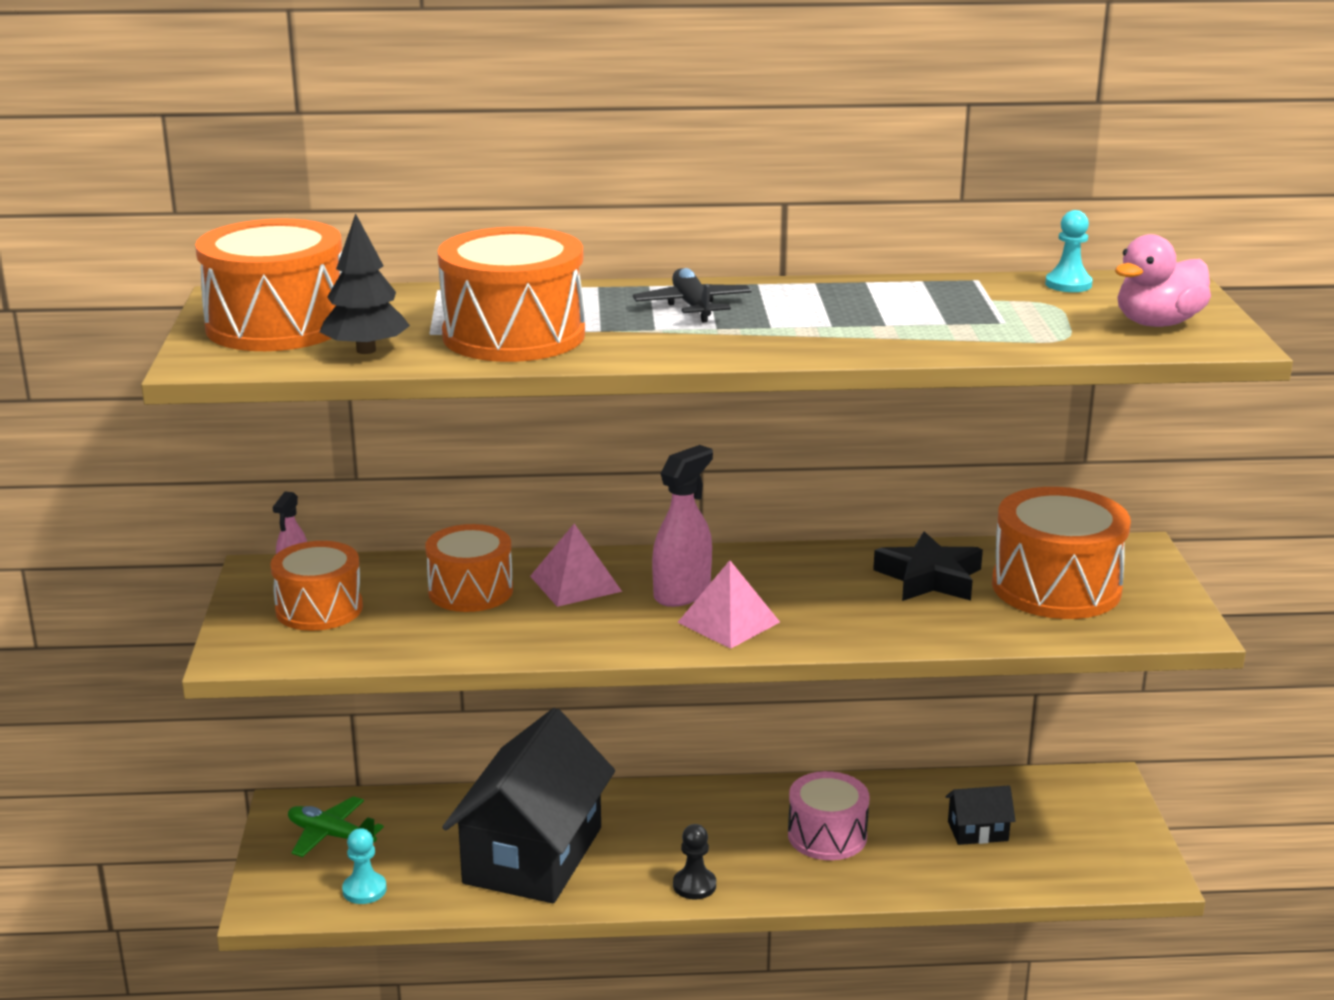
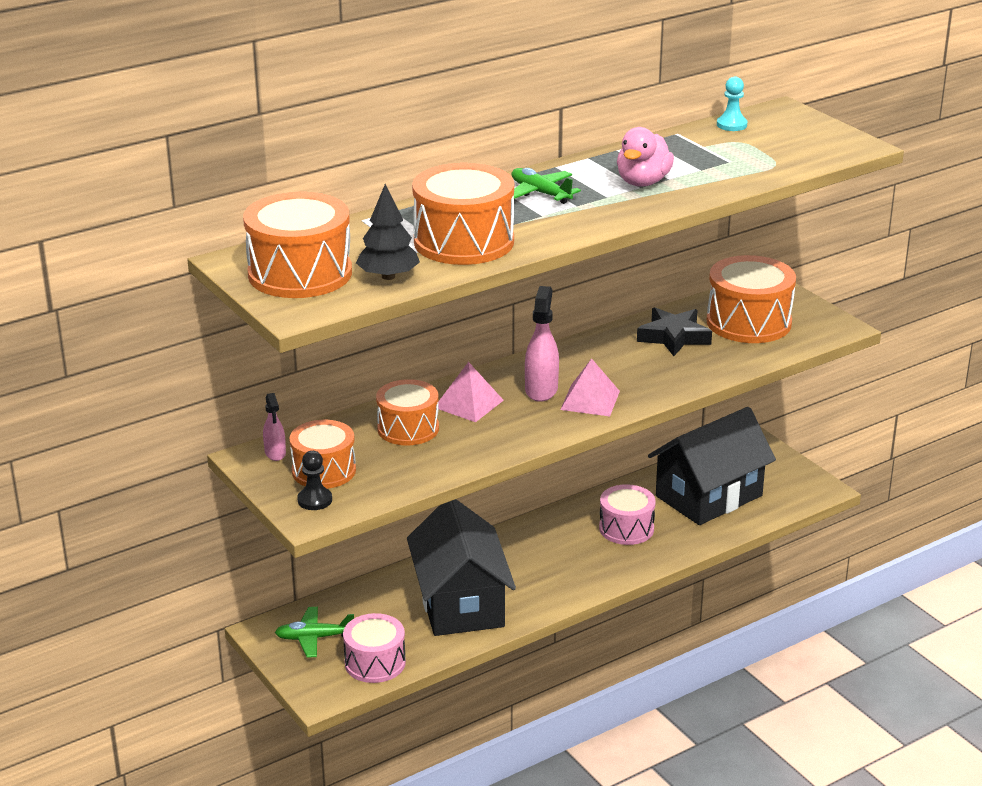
camera: 30 degrees left, 5 degrees up
turquoise pawn [342,828,387,904] -> pink drum [343,613,406,683]
black plane [633,268,752,323] -> green plane [512,168,581,204]
black pawn [673,824,716,899] -> black pawn moved to [297,451,332,510]
black house [945,786,1015,845] -> black house [648,407,776,525], size x2.45
pink duck [1115,234,1211,327] -> pink duck moved to [617,127,674,187]

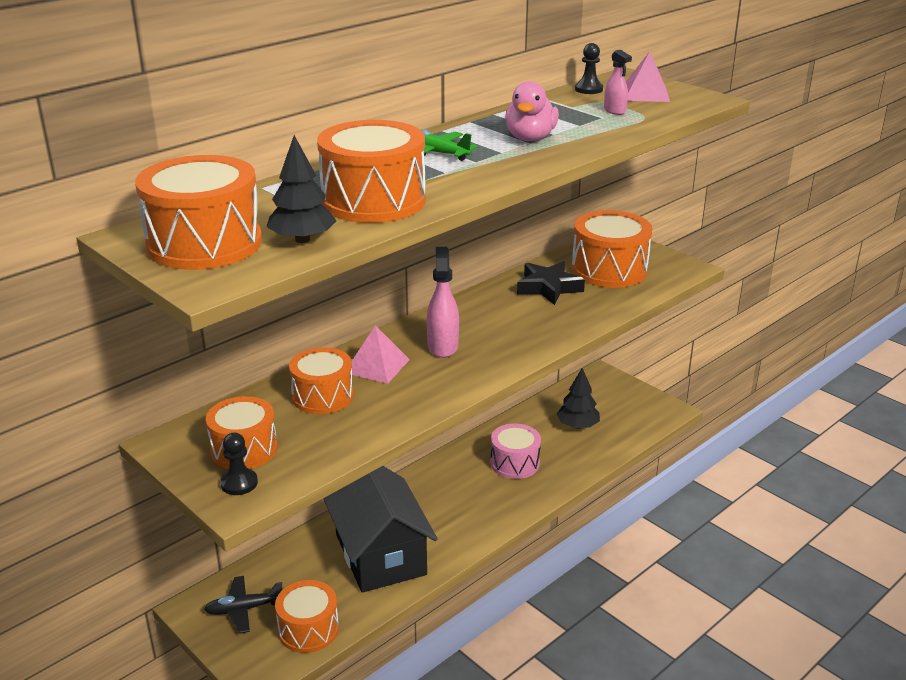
camera: 10 degrees left, 0 degrees up
pink spray bottle [263,393,286,461] -> pink spray bottle moved to [604,50,632,115]
green plane [275,607,354,658] -> black plane [204,576,282,633]
pink drum [343,613,406,683] -> orange drum [275,580,339,653]
pink pyramid [560,358,620,416] -> pink pyramid moved to [626,51,670,102]
black house [648,407,776,525] -> black tree [556,368,600,429]
turquoise pawn [717,77,747,131] -> black pawn [575,43,603,94]

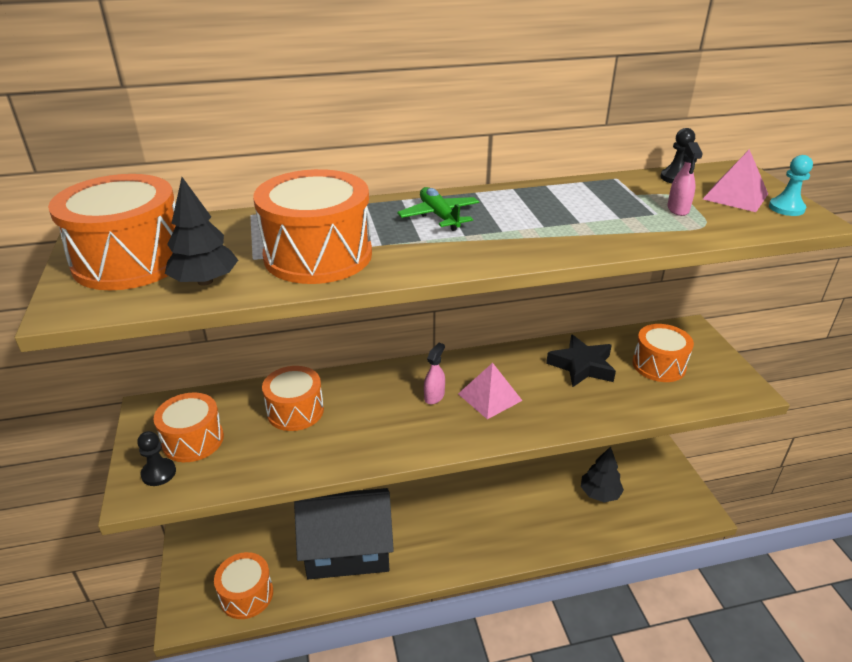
camera: 30 degrees right, 5 degrees up
black plane [204,576,282,633] -> none
black house [323,466,438,593] -> black house turned 75 degrees clockwise [294,488,394,579]
pink pyramid [352,325,410,384] -> pink pyramid moved to [458,363,523,419]
pink spray bottle [427,247,459,358] -> pink spray bottle [424,343,445,404], size x0.60
pink drum [490,424,541,479] -> none
pink duck [505,81,559,141] -> none
orange drum [572,210,652,288] -> orange drum [632,324,694,382], size x0.66
none -> turquoise pawn [769,155,813,216]

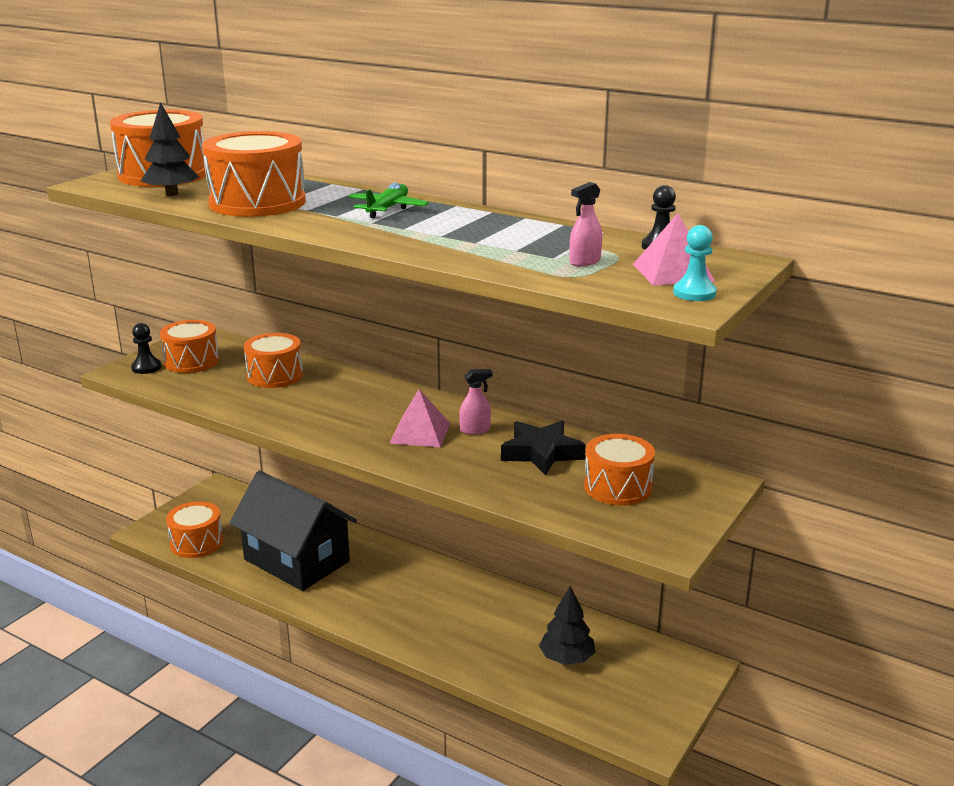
camera: 45 degrees right, 10 degrees down
pink spray bottle [424,343,445,404] -> pink spray bottle moved to [459,369,492,435]

